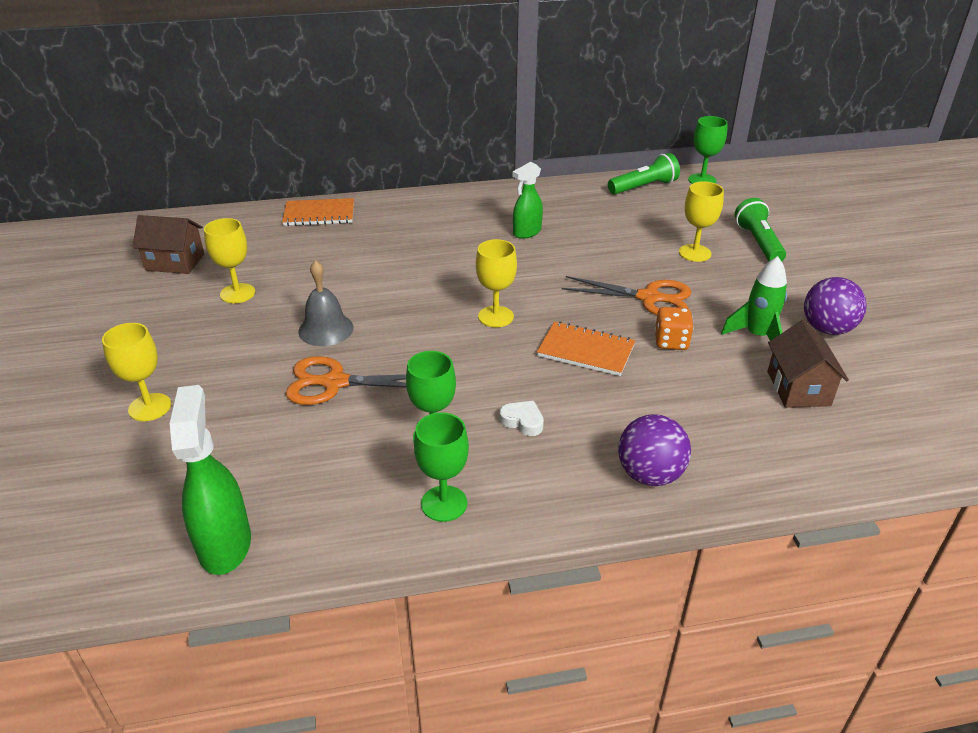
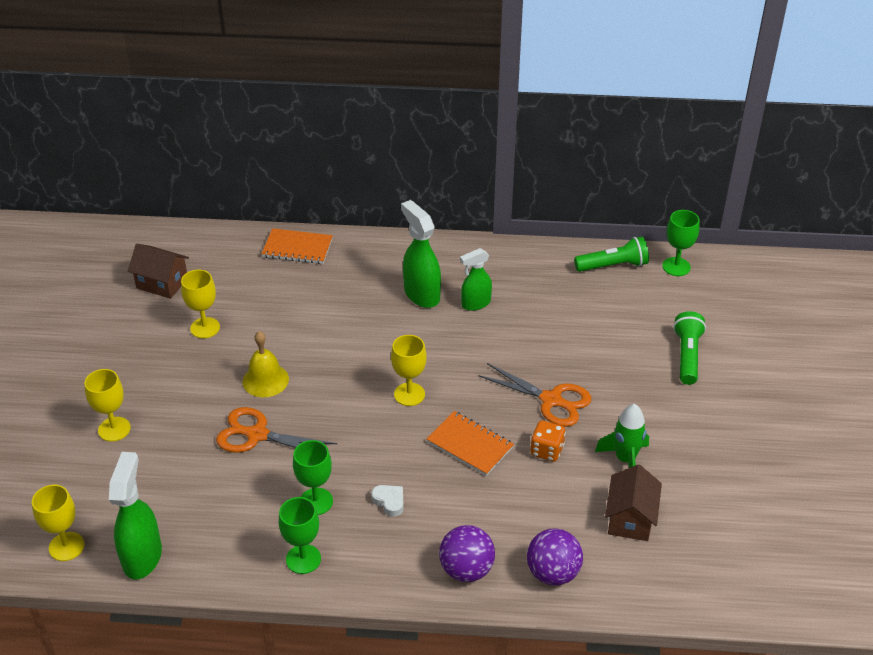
camera: 15 degrees right, 5 degrees up
grey bell [298,260,353,346] -> yellow bell [243,331,289,397]
yellow goblet [679,181,724,262] -> yellow goblet moved to [32,485,84,561]
purple ball [804,277,867,335] -> purple ball moved to [527,528,583,586]
none -> green spray bottle [401,200,441,308]

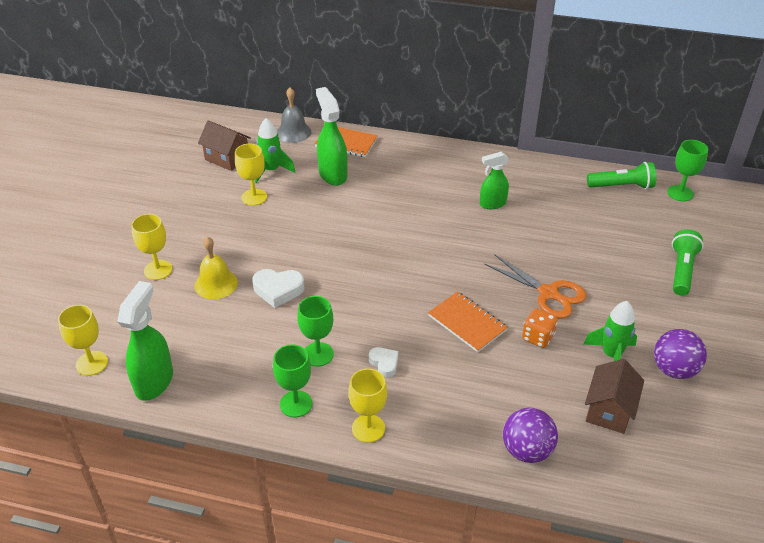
camera: 10 degrees right, 0 degrees up
orange scissors [216,407,337,457] -> white heart [252,269,304,308]
yellow bell [243,331,289,397] -> yellow bell moved to [195,237,238,299]
yellow goblet [391,335,427,406] -> yellow goblet moved to [349,368,387,443]
green spray bottle [401,200,441,308] -> green spray bottle moved to [316,87,348,186]
purple ball [439,525,495,582] -> purple ball moved to [654,329,707,379]
none -> green rocket [255,118,295,183]
none -> grey bell [277,88,311,143]

